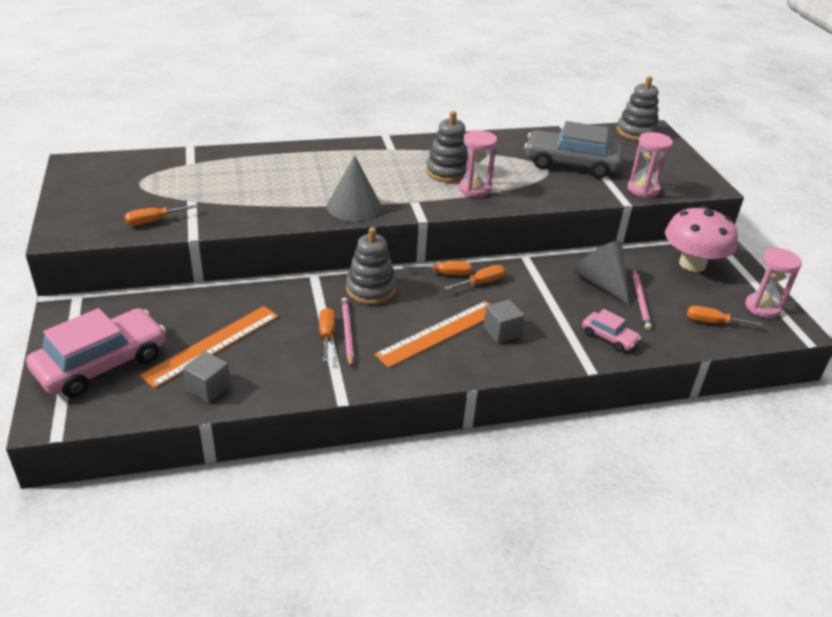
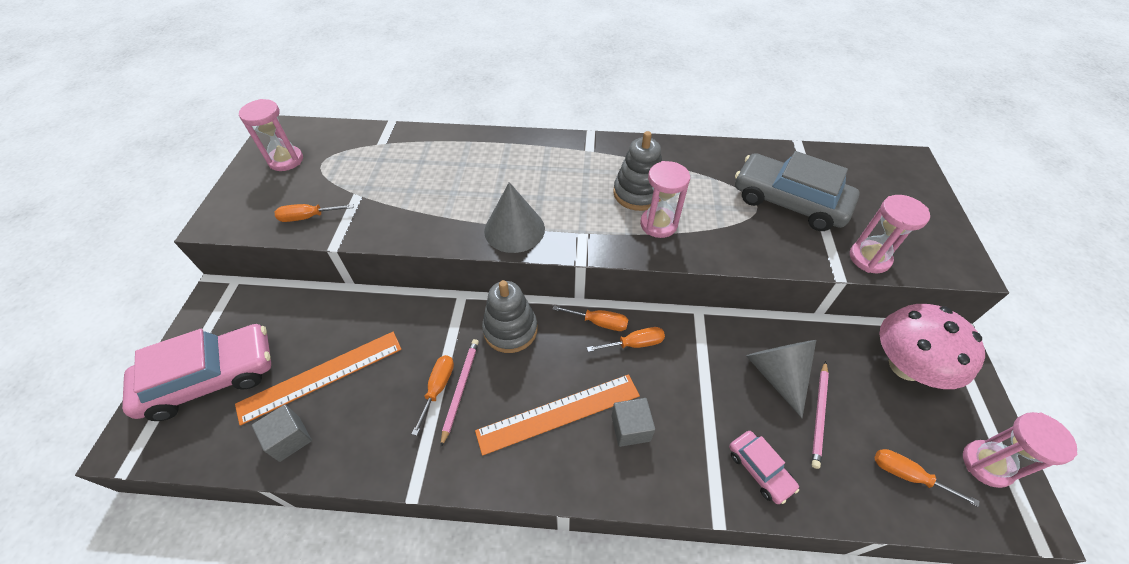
camera: 20 degrees right, 15 degrees up
grey stacking toy [617,76,659,141] -> none
none -> pink hourglass [239,99,303,171]

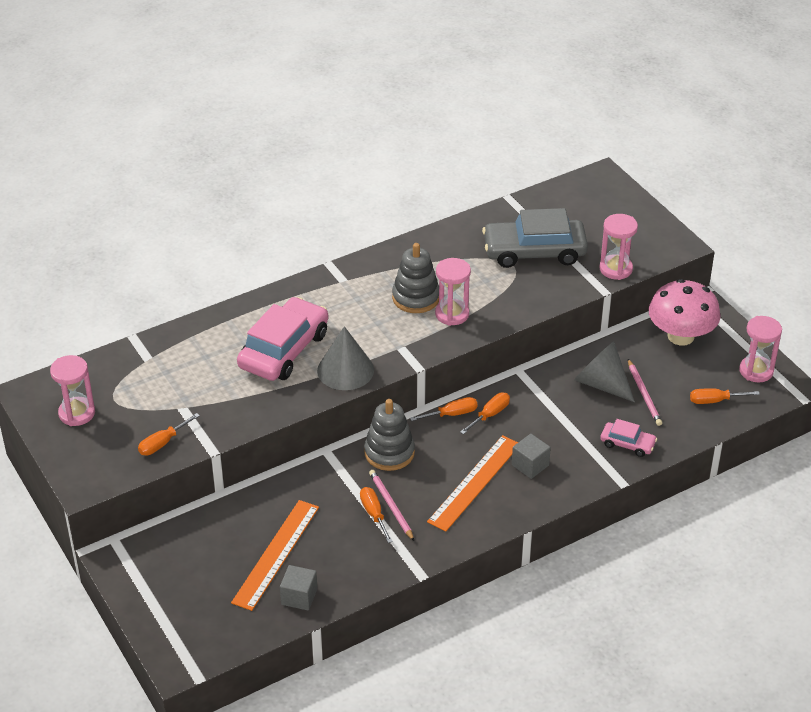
camera: 35 degrees left, 10 degrees down
pink car [122,324,272,421] -> pink car moved to [237,297,328,381]

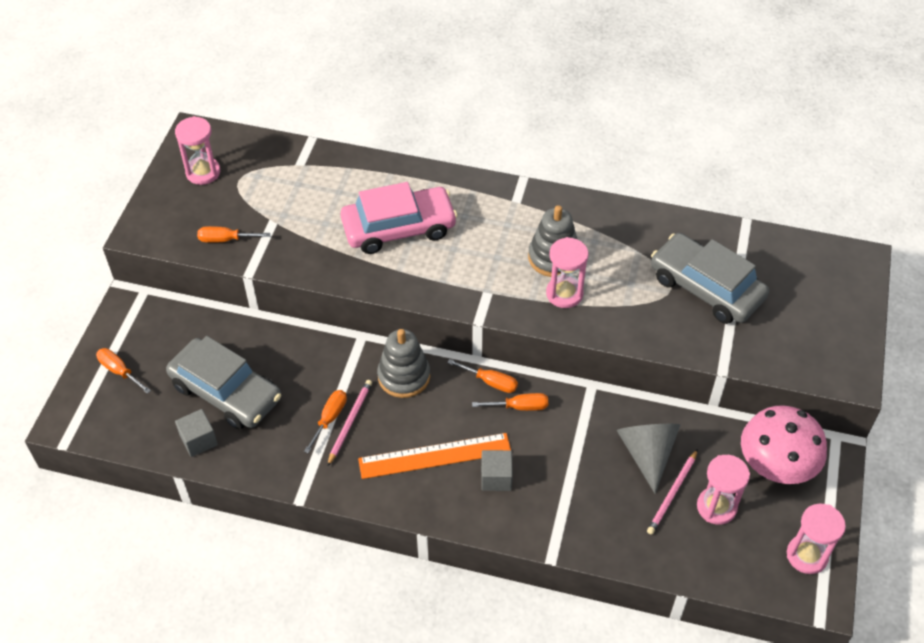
camera: 45 degrees right, 10 degrees up
orange ruler [231,500,319,611] -> grey car [166,336,281,430]
grey cone [317,326,374,390] -> none
pink hourglass [599,214,638,280] -> pink hourglass moved to [697,455,750,525]
pink car [600,419,657,457] -> none
orange screwdriver [690,388,760,404] -> orange screwdriver moved to [96,348,151,394]

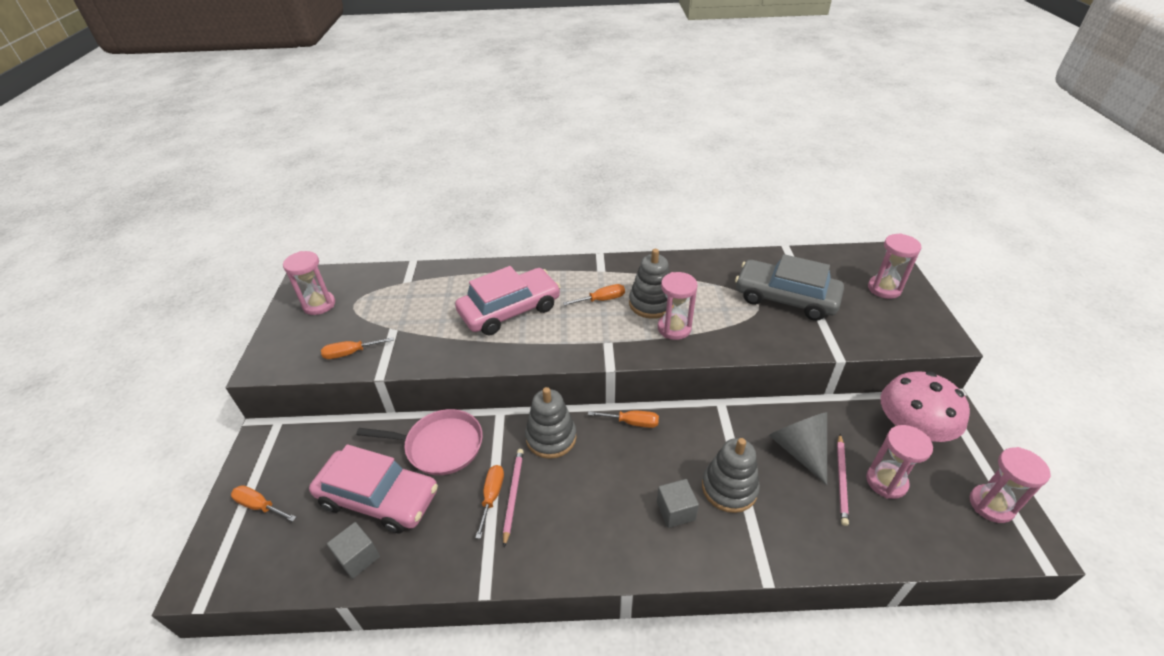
camera: 15 degrees left, 10 degrees down
grey car [166,336,281,430] -> pink car [309,444,438,533]
orange ruler [358,433,511,479] -> none
orange screwdriver [472,393,548,411] -> orange screwdriver moved to [563,284,625,306]
none -> pink pan [356,409,483,475]
none -> grey stacking toy [702,438,760,513]
none -> pink hourglass [868,233,922,299]

